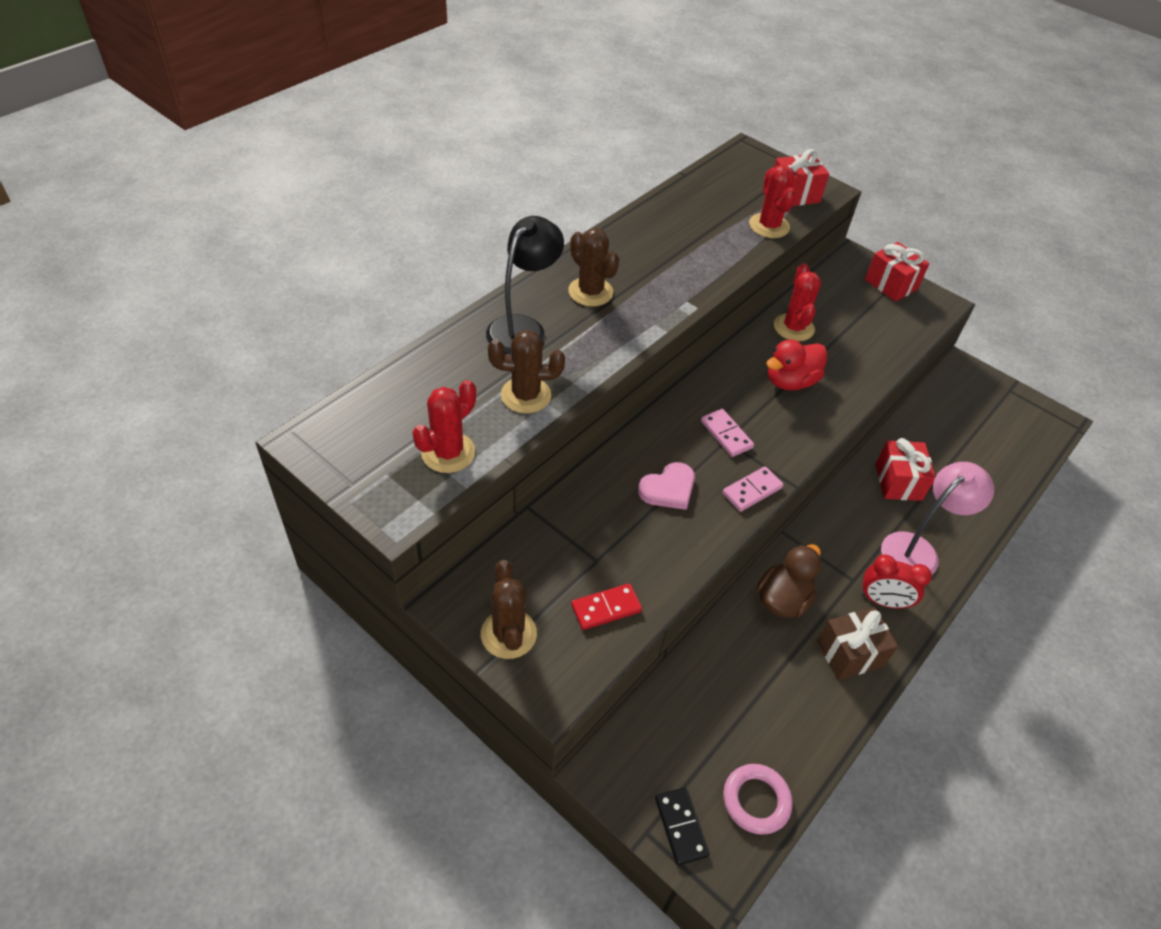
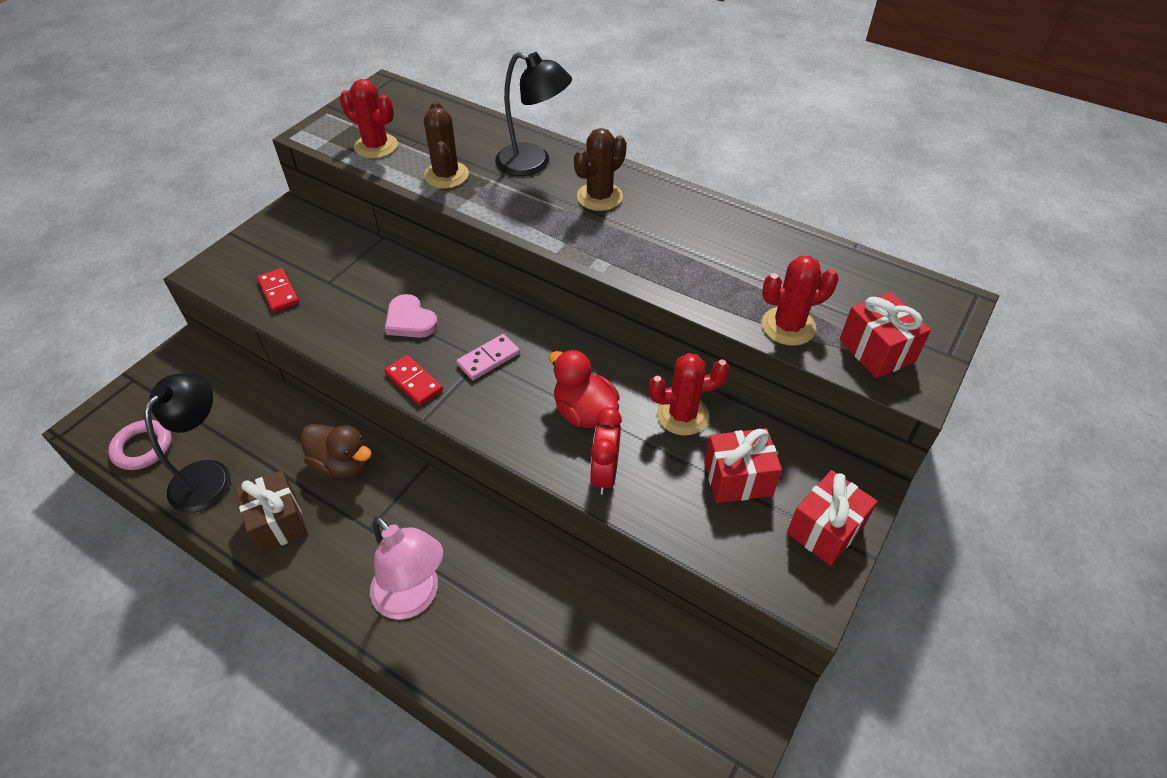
camera: 85 degrees right, 0 degrees up
brown cactus [481,560,537,659] -> none
black domino [655,787,709,865] -> none
pink domino [722,466,784,512] -> red domino [384,355,443,406]
red clock [861,555,932,609] -> red clock moved to [590,407,622,495]
red gift [875,438,936,501] -> red gift moved to [704,428,782,503]
none -> black lamp [144,373,231,513]

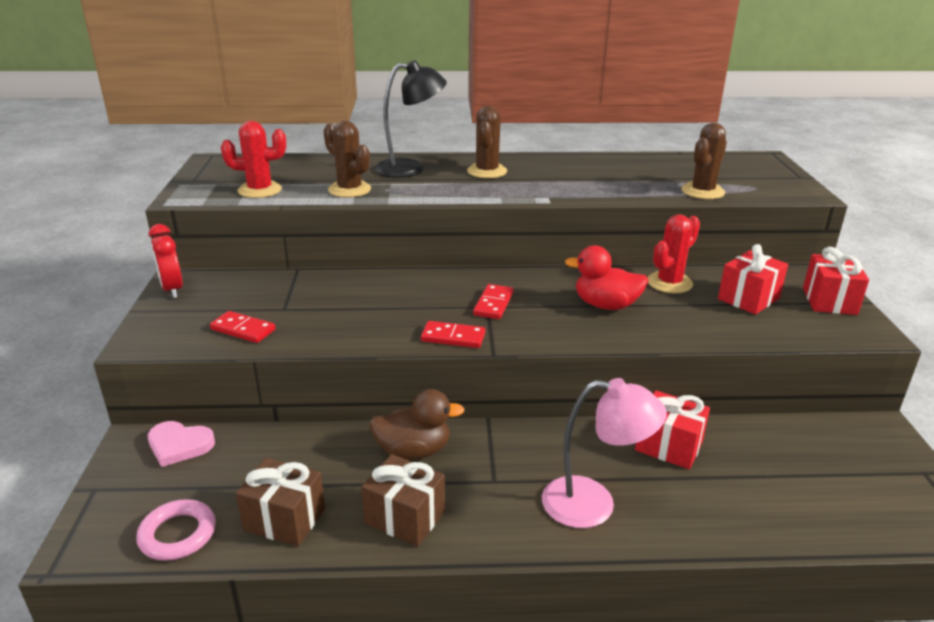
camera: 35 degrees left, 20 degrees down
black lamp [144,373,231,513] -> brown gift [236,458,325,547]
pink heart [385,294,438,338] -> pink heart moved to [148,421,215,467]
pink domino [456,334,520,380] -> red domino [473,284,513,319]
red clock [590,407,622,495] -> red clock moved to [149,224,183,298]
red cactus [762,256,839,346] -> brown cactus [681,123,727,199]
red gift [840,292,931,378] -> red gift moved to [635,390,710,469]

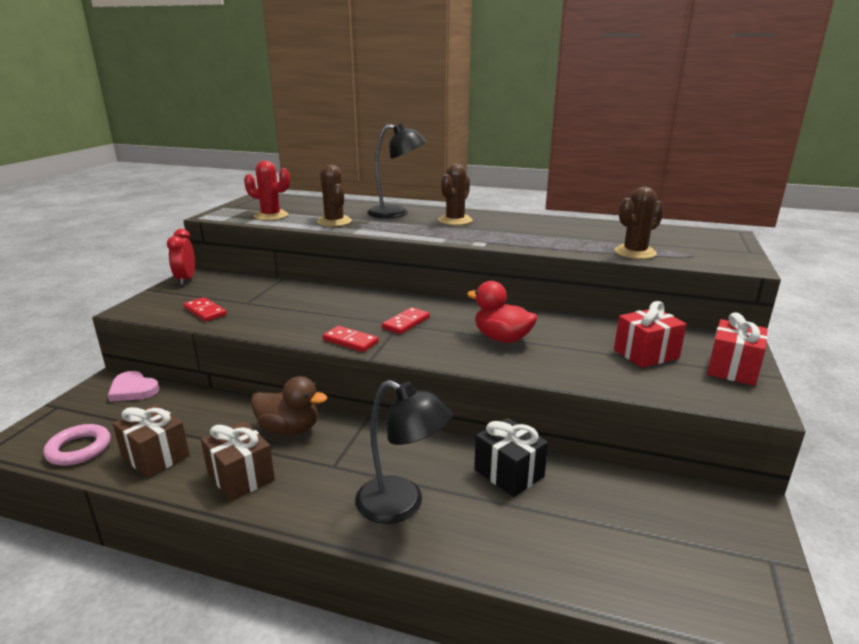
camera: 20 degrees right, 5 degrees down
pink lamp [542,378,667,528] -> black lamp [355,380,453,524]
red gift [635,390,710,469] -> black gift [474,418,548,497]
red cactus [648,214,700,293] -> none

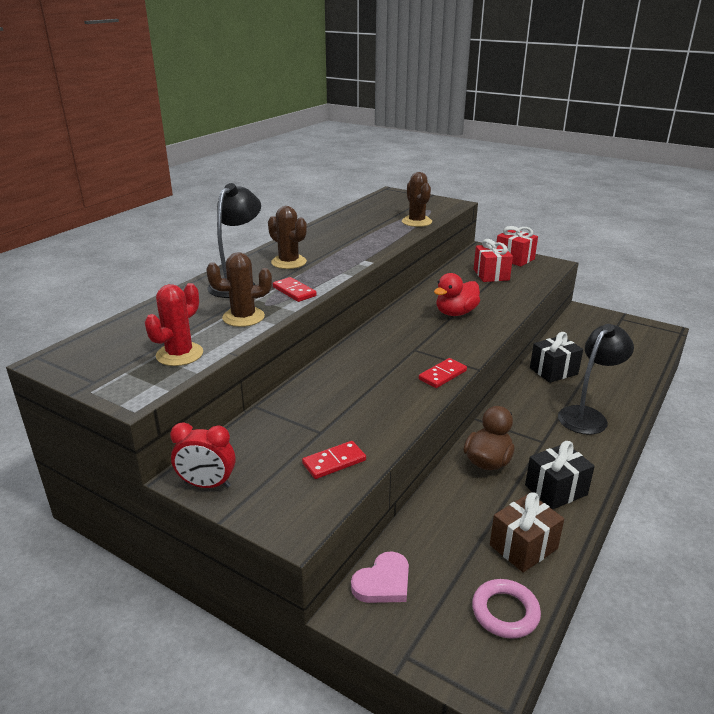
camera: 75 degrees left, 5 degrees up
brown gift [201,421,275,501] -> black gift [525,441,595,510]
red domino [382,307,430,334] -> red domino moved to [273,277,317,302]

